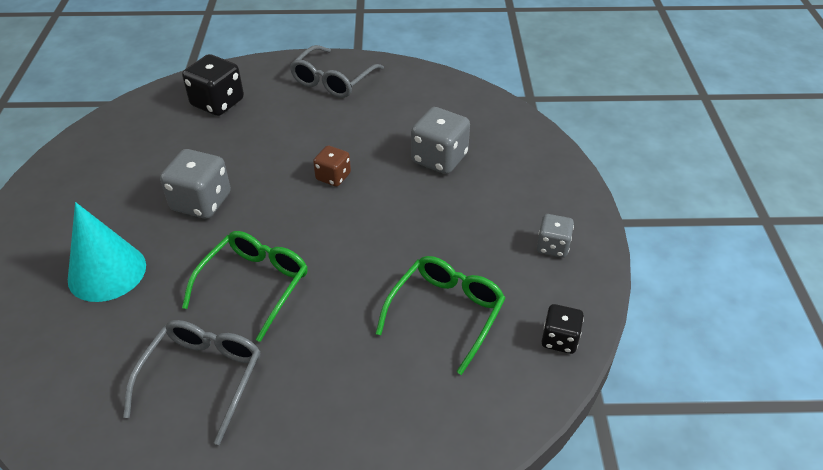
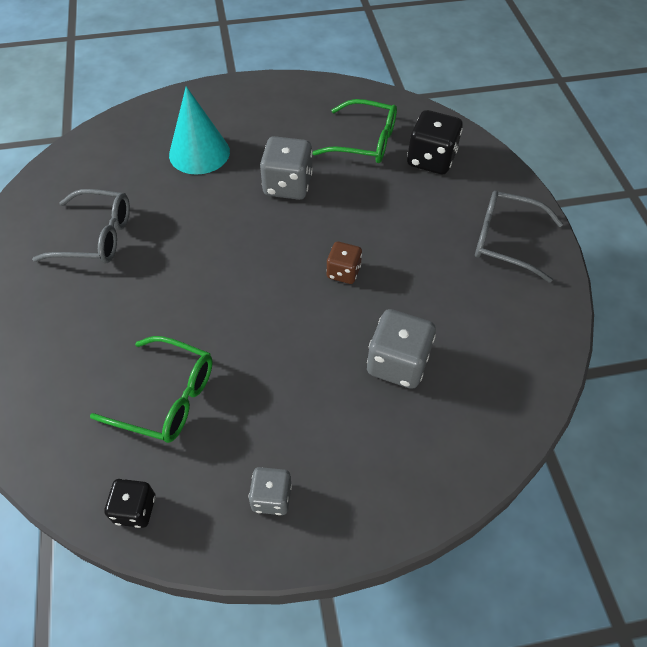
camera: 80 degrees right, 10 degrees up
green glasses [182,231,308,342] -> green glasses moved to [313,99,397,163]

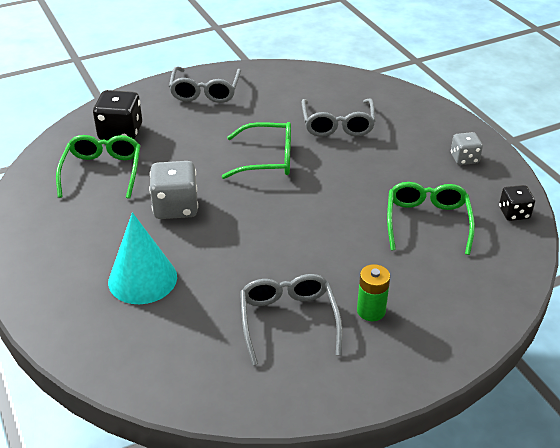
camera: 105 degrees left, 15 degrees down
brown dice [326,241,362,284] -> green glasses [222,122,291,179]
grey dice [367,309,436,389] -> grey glasses [302,99,375,137]
none -> green battery [357,264,390,321]

